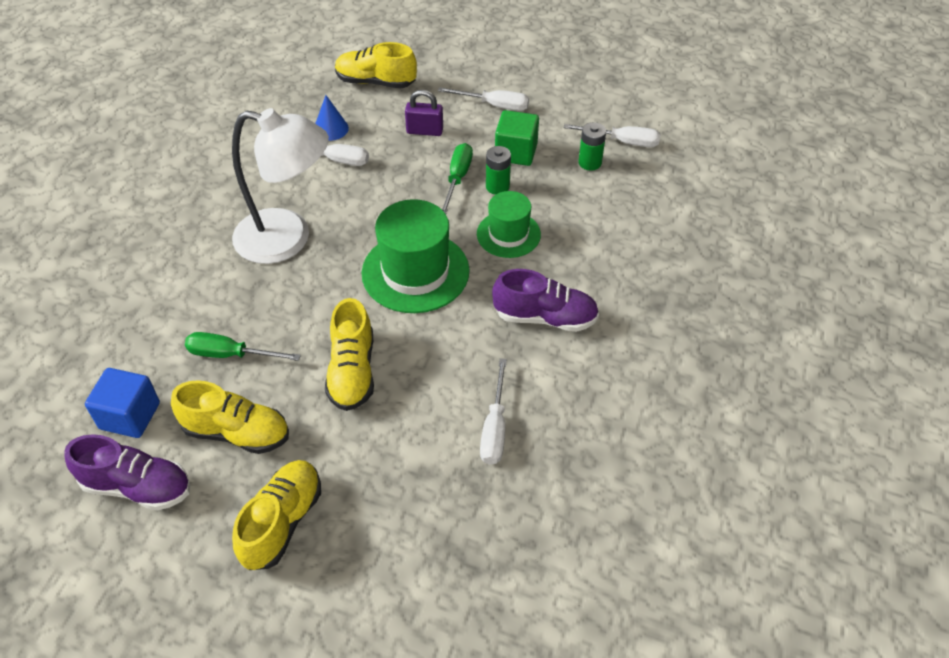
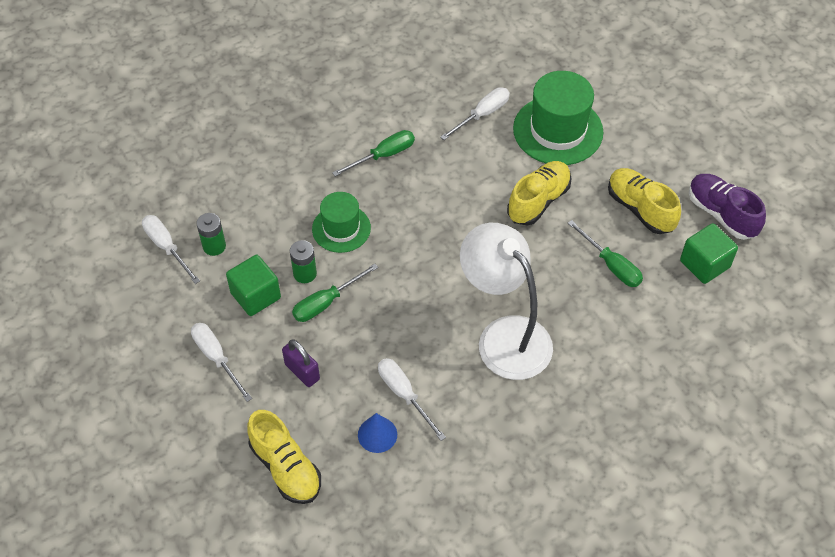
camera: 140 degrees left, 5 degrees up
blue cube [85,368,160,438] -> green cube [680,223,738,284]
yellow shoe [232,460,321,570] -> none
green hat [361,199,470,313] -> green hat moved to [513,71,603,165]
purple shoe [492,269,599,332] -> green screwdriver [332,130,415,176]

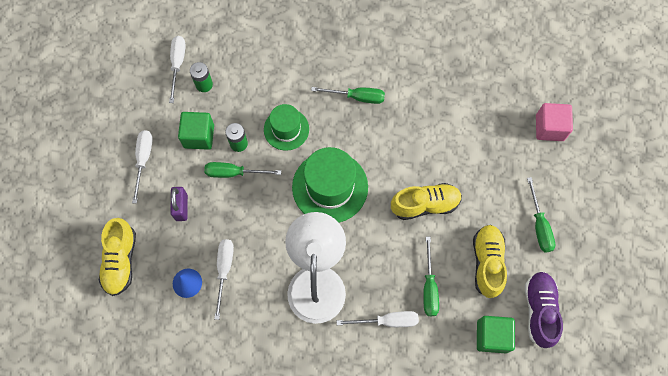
camera: 40 degrees right, 15 degrees up
white screwdriver [440,87,510,140] -> white screwdriver moved to [337,311,419,327]
green hat [513,71,603,165] -> green hat moved to [292,147,368,222]
none -> green screwdriver [527,177,555,252]
none -> pink cube [536,103,573,141]

